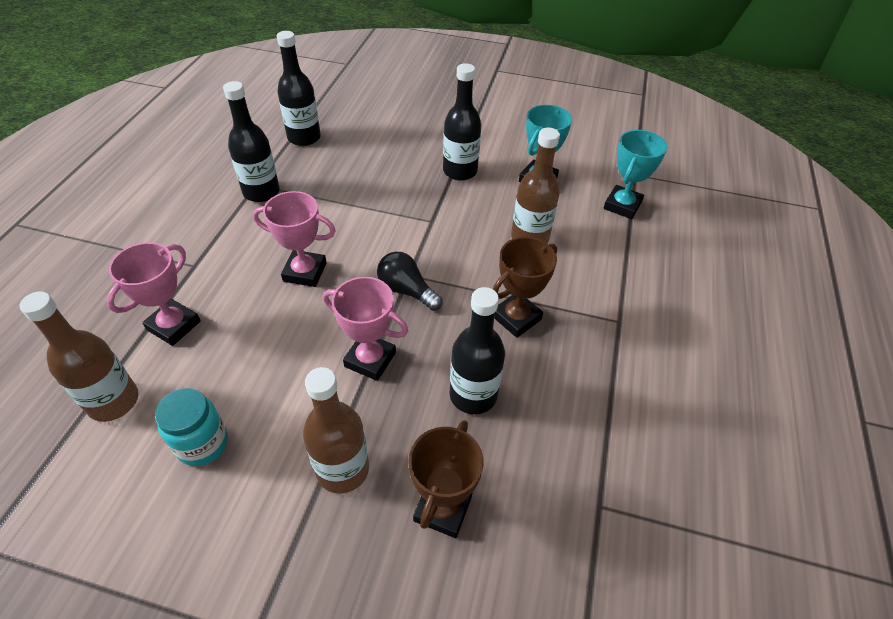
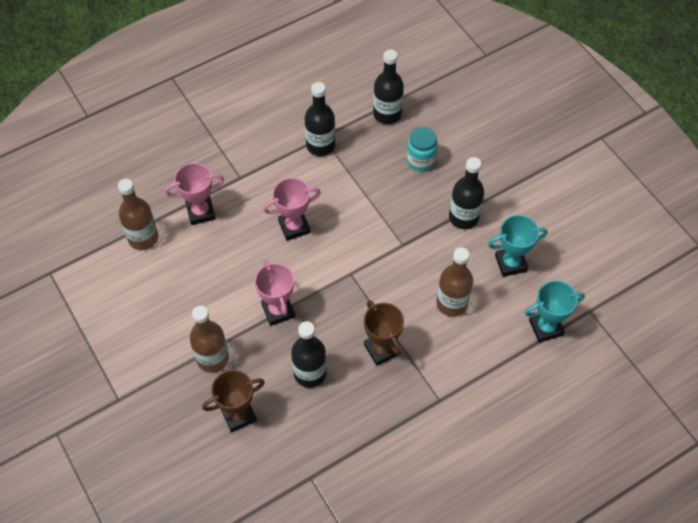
camera: 45 degrees right, 10 degrees up
turquoise jar [155,388,228,466] -> turquoise jar moved to [406,127,438,172]
pink trophy [253,191,336,287] -> pink trophy turned 75 degrees counterclockwise [263,178,321,241]
black light bulb [377,252,443,311] -> none
brown trophy [493,237,557,338] -> brown trophy turned 60 degrees clockwise [364,300,404,366]

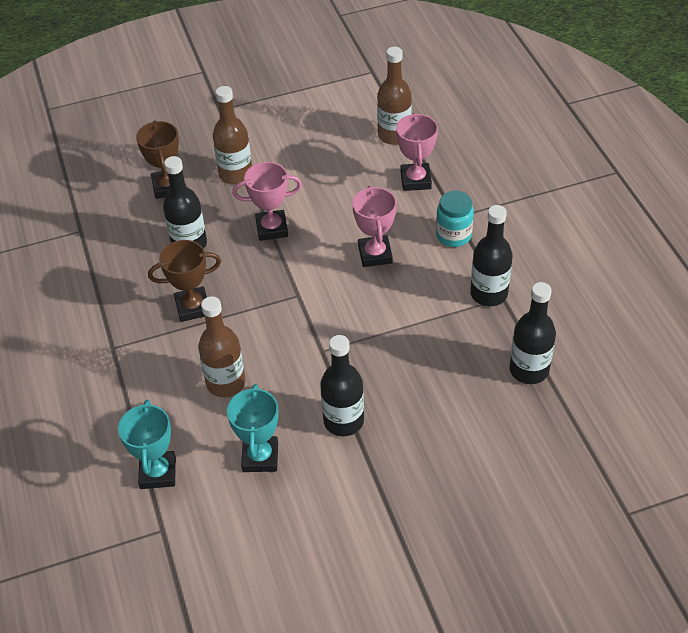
camera: 105 degrees right, 10 degrees down
turquoise jar [406,127,438,172] -> turquoise jar moved to [436,191,474,247]

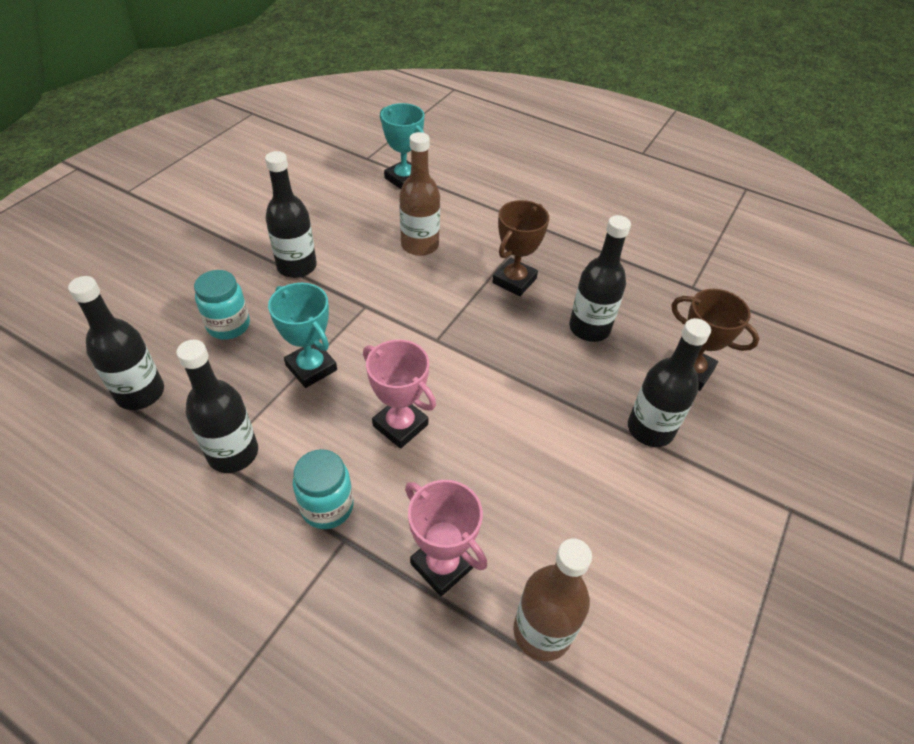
camera: 135 degrees right, 0 degrees up
brown bottle [213,86,252,184] -> black bottle [628,318,711,447]
turquoise trophy [227,384,279,472] -> turquoise trophy moved to [268,283,337,388]
pink trophy [233,162,302,241] -> none
none -> turquoise jar [194,270,250,340]

